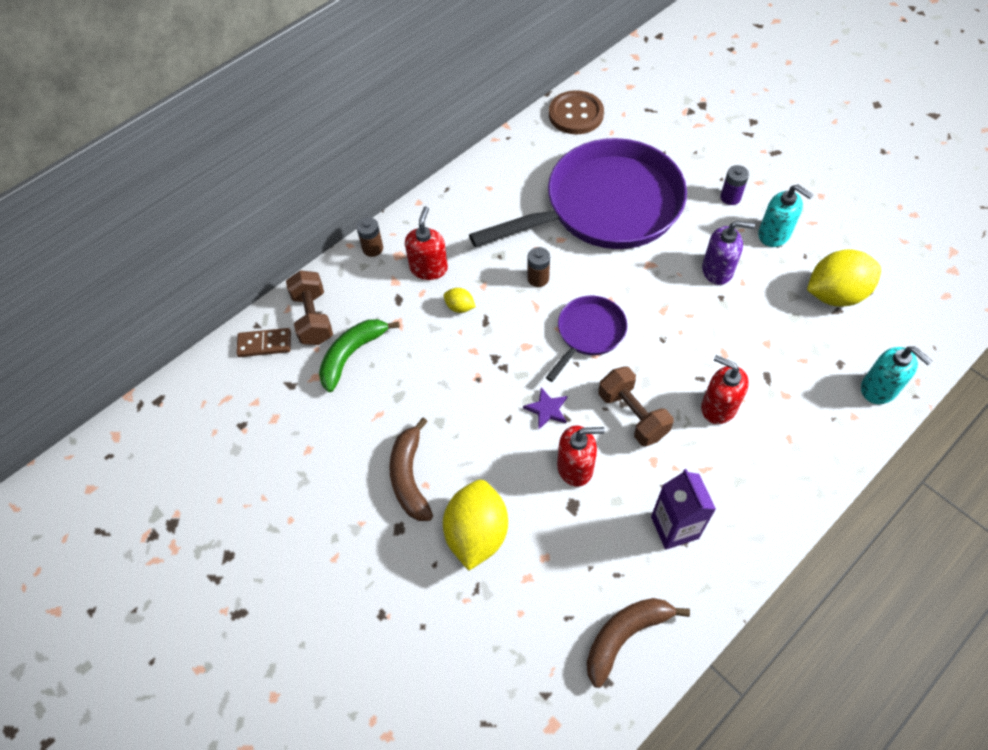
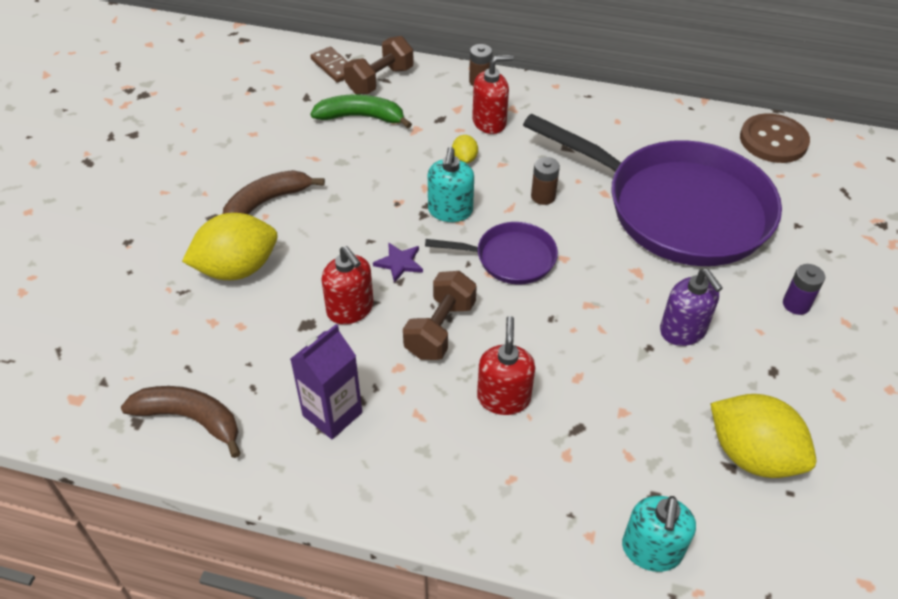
camera: 55 degrees right, 10 degrees down
turquoise soap dispenser [758,184,813,247] -> turquoise soap dispenser moved to [428,147,474,222]

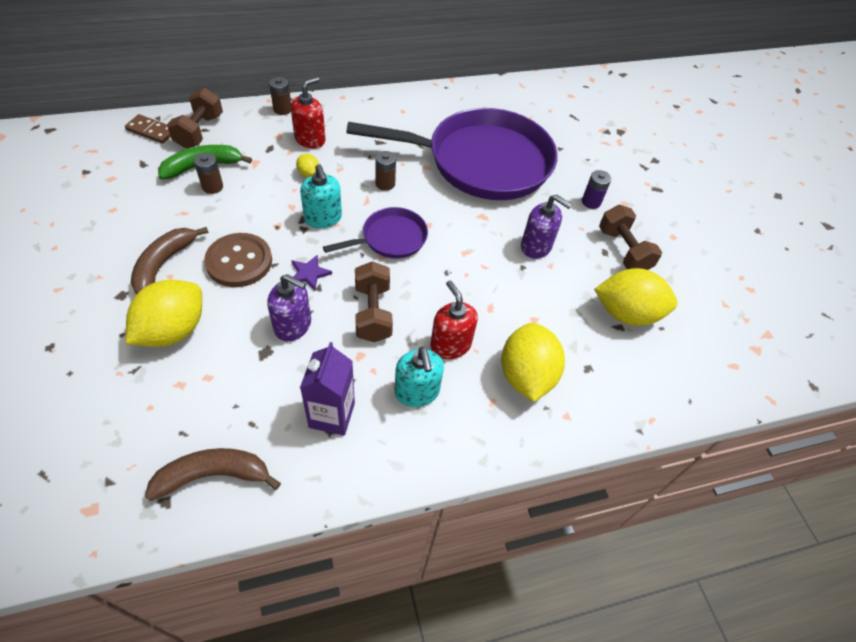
camera: 35 degrees left, 5 degrees up
red soap dispenser [321,246,374,324] -> purple soap dispenser [267,274,311,342]
turquoise soap dispenser [622,496,696,572] -> turquoise soap dispenser moved to [394,347,444,407]
brown button [740,113,810,163] -> brown button moved to [204,233,272,287]
none -> brown battery [194,153,223,194]
none -> yellow lemon [501,323,565,402]
none -> brown dumbbell [599,205,662,270]

